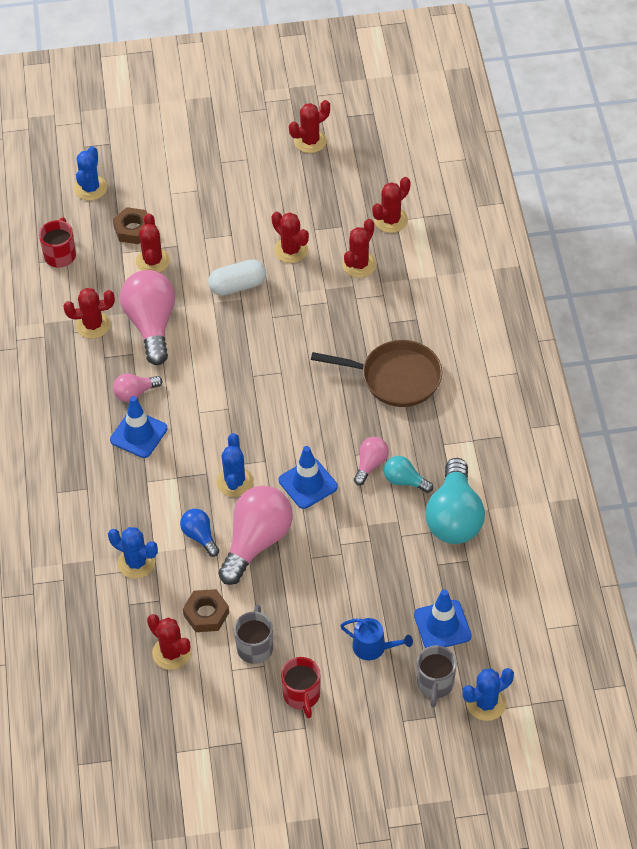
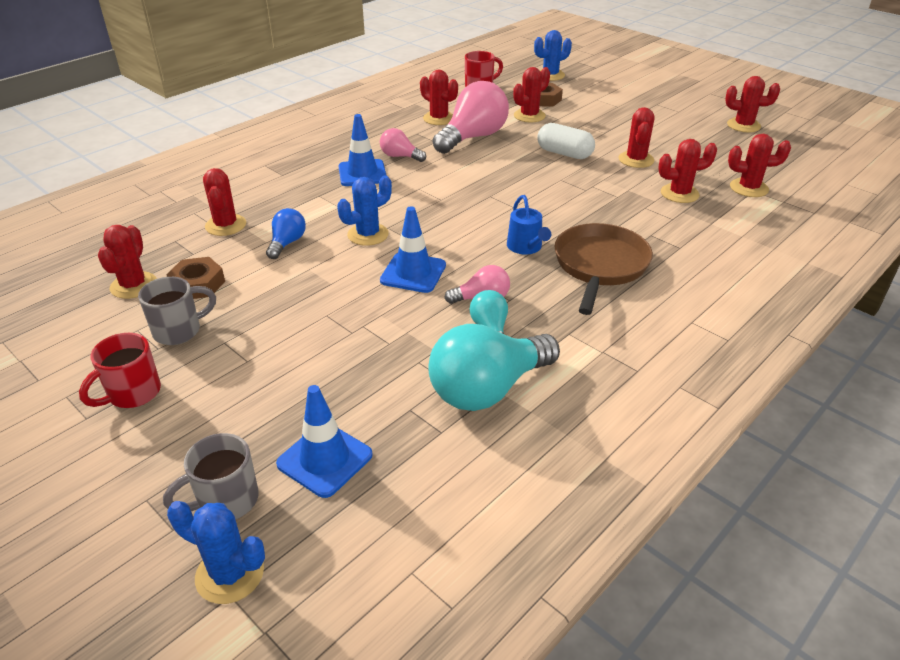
camera: 50 degrees right, 15 degrees down
blue cactus [108,527,158,579] -> red cactus [203,168,246,236]
pink light bulb [218,486,293,585] -> none
brown pan [311,340,442,407] -> brown pan turned 135 degrees counterclockwise [554,223,653,315]
blue watering can [340,618,413,660] -> blue watering can moved to [507,195,551,255]

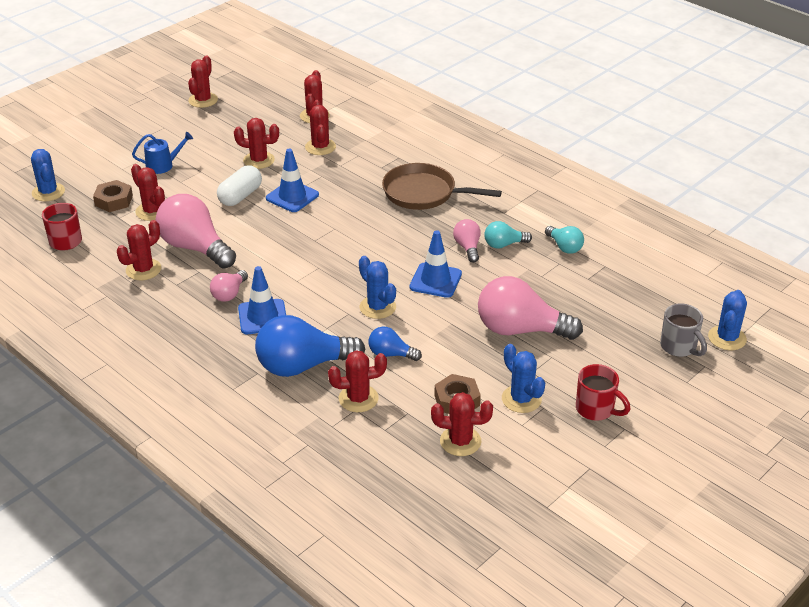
camera: 90 degrees left, 0 degrees up
grey mug [138,277,216,345] -> blue cactus [502,344,545,413]
blue traffic cone [276,385,373,498] -> blue traffic cone moved to [266,149,319,212]
turquoise light bulb [429,324,560,411] -> turquoise light bulb [545,226,584,254], size x0.51
blue watering can [507,195,551,255] -> blue watering can moved to [132,132,193,174]
none -> blue light bulb [255,315,365,377]
none -> pink light bulb [478,276,583,340]

